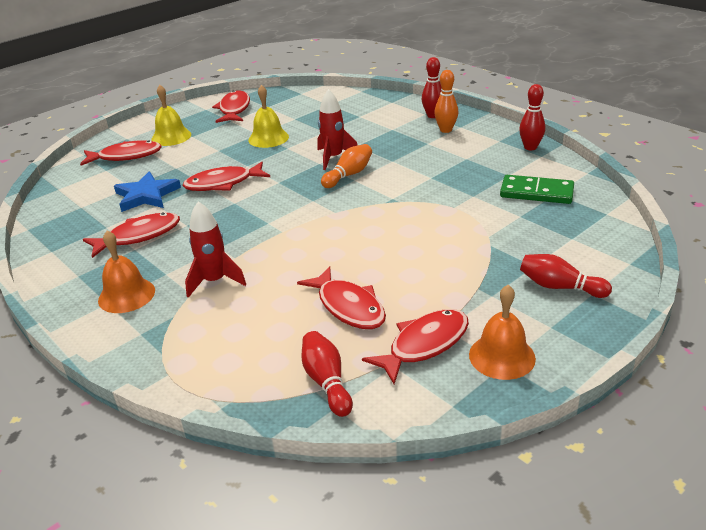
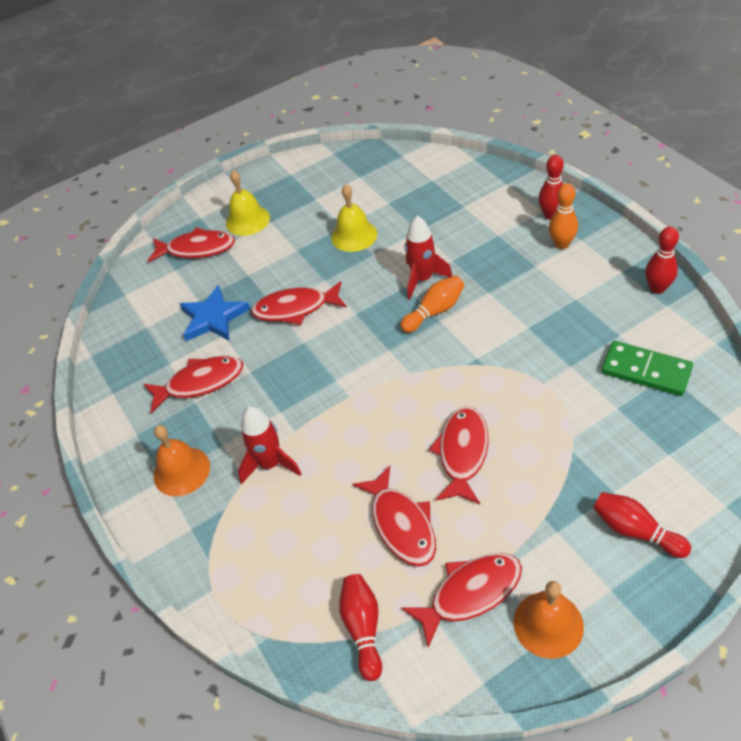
camera: 15 degrees right, 15 degrees up
red fish [212,90,250,123] -> red fish moved to [429,406,488,504]

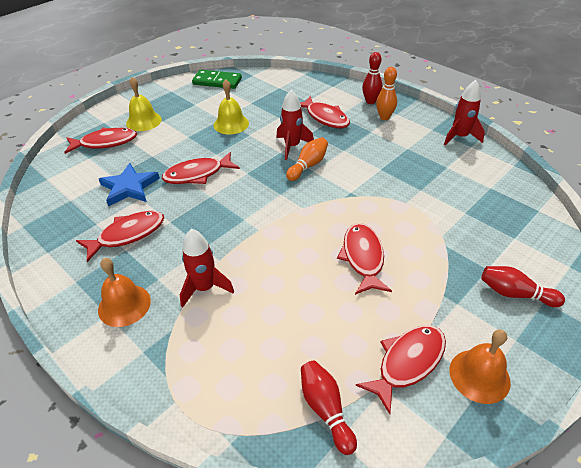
camera: 20 degrees left, 5 degrees down
red fish [352,465,436,566] -> red fish moved to [300,96,350,128]
green domino [601,341,693,396] -> green domino moved to [192,70,242,89]
red bowling pin [645,227,679,294] -> red rocket [444,80,485,145]

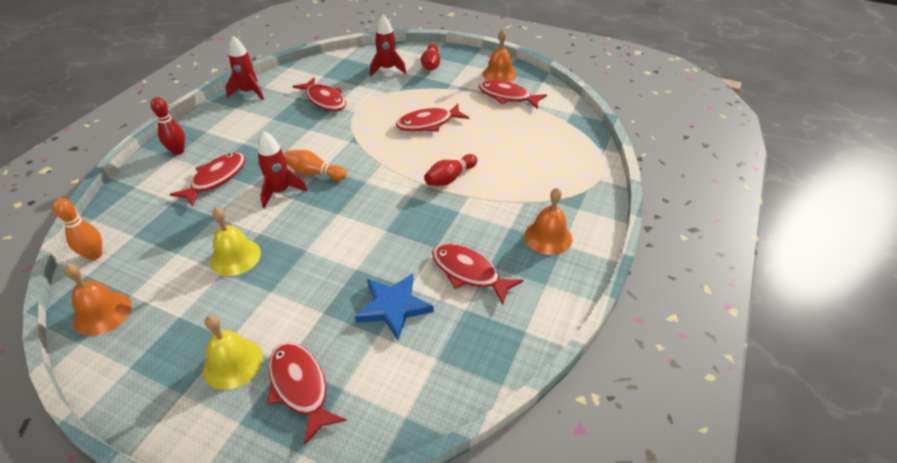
camera: 110 degrees left, 0 degrees up
red fish [162,152,240,184] -> red fish moved to [293,77,346,111]
red rocket [180,229,234,308] -> red rocket moved to [370,15,406,76]
green domino [192,70,242,89] -> orange bell [64,264,132,336]
red bowling pin [301,360,357,455] -> red bowling pin moved to [424,154,477,186]
orange bowling pin [376,67,397,120] -> orange bowling pin moved to [53,198,102,260]

